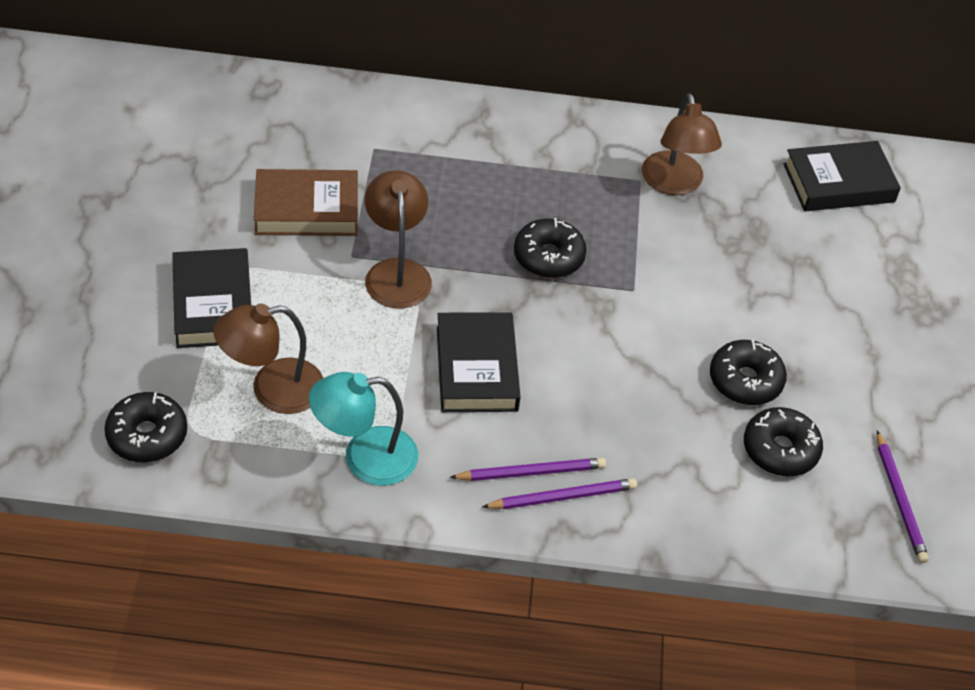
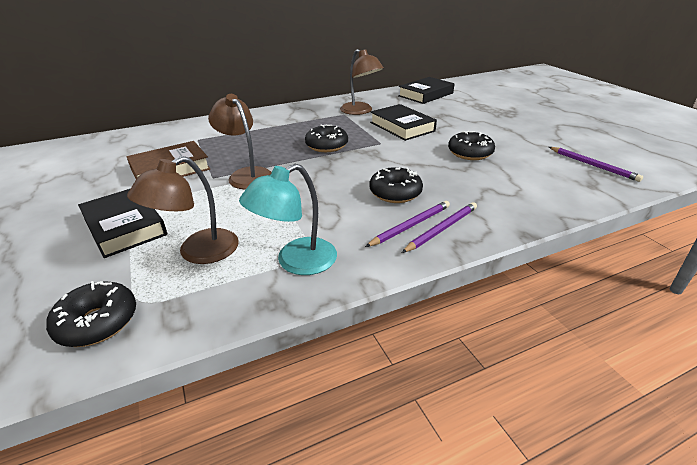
camera: 25 degrees left, 15 degrees down
black book [437,312,520,412] -> black book moved to [370,104,437,141]
black donut [744,407,823,476] -> black donut moved to [370,167,423,203]

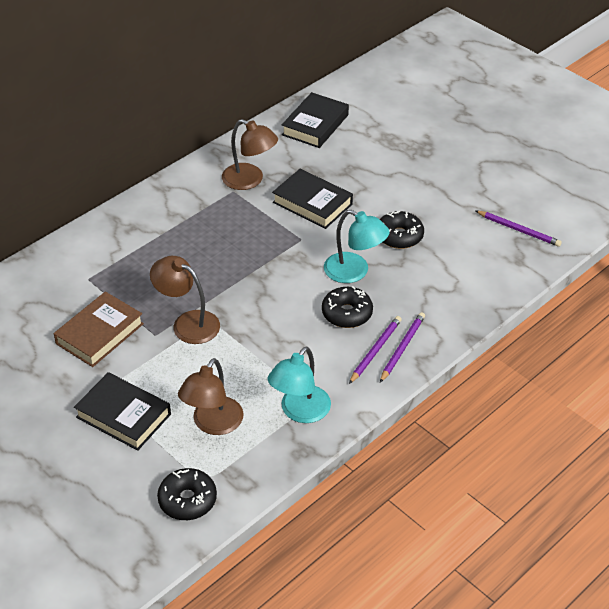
camera: 20 degrees left, 10 degrees up
black donut [305,124,348,152] -> none
none -> turquoise lamp [324,210,390,283]

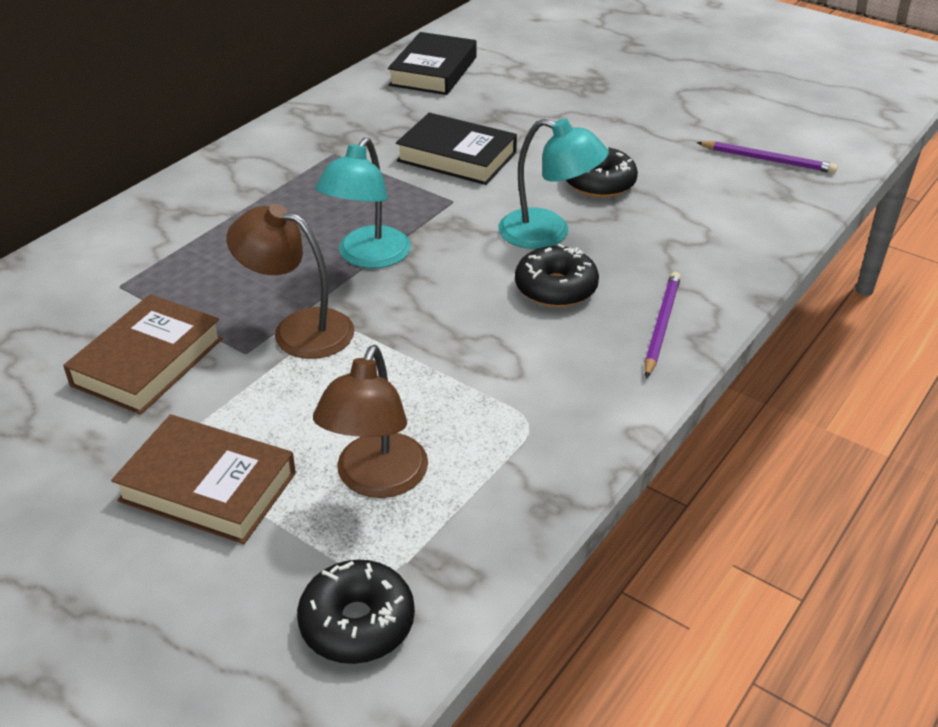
camera: 10 degrees left, 5 degrees down
black book [74,372,171,451] -> brown book [111,414,296,544]
brown lamp [222,119,278,190] -> none
turquoise lamp [268,347,331,423] -> turquoise lamp moved to [315,138,411,268]
purple pencil [349,316,402,384] -> none

